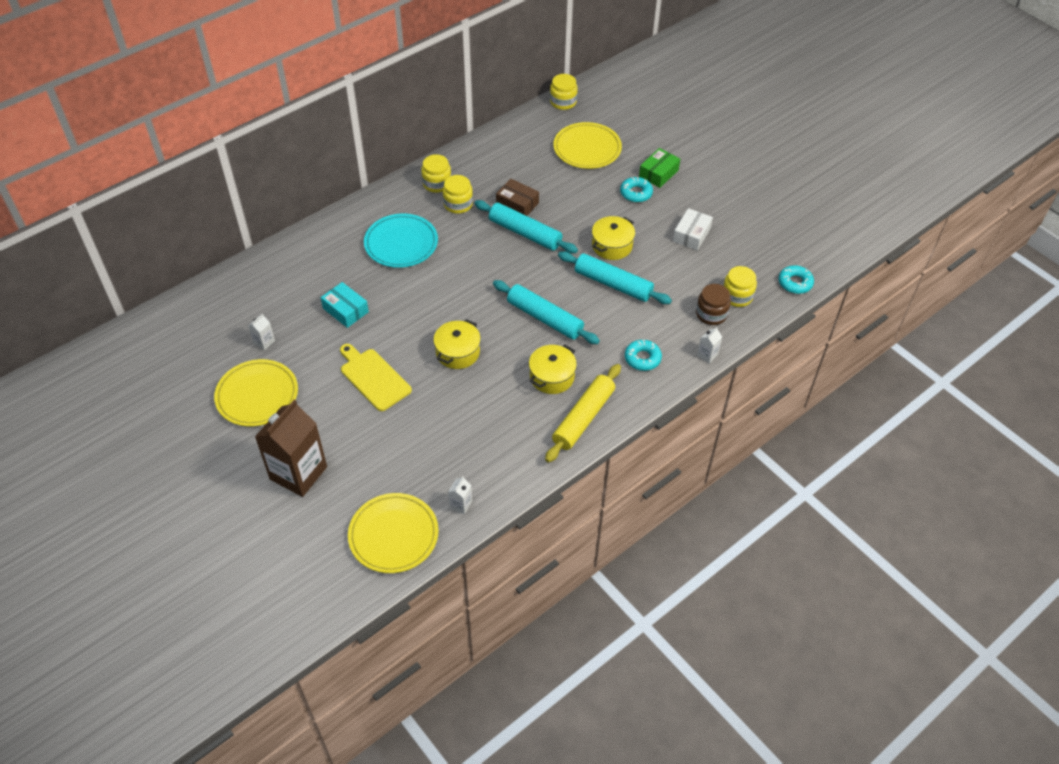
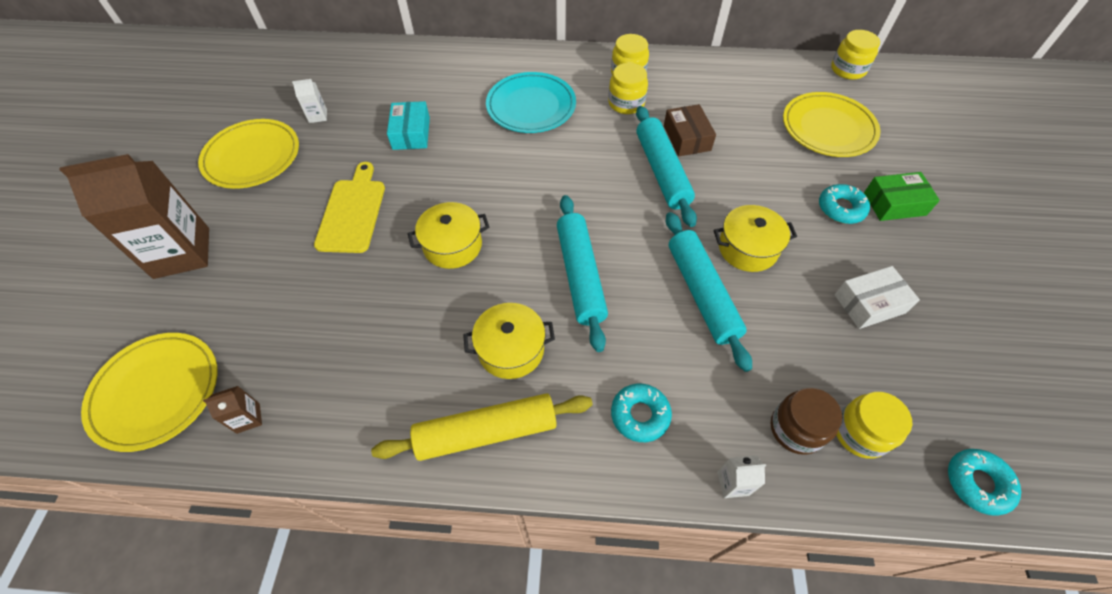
camera: 45 degrees right, 5 degrees up
white carton [448,477,472,514] -> brown carton [203,386,262,434]

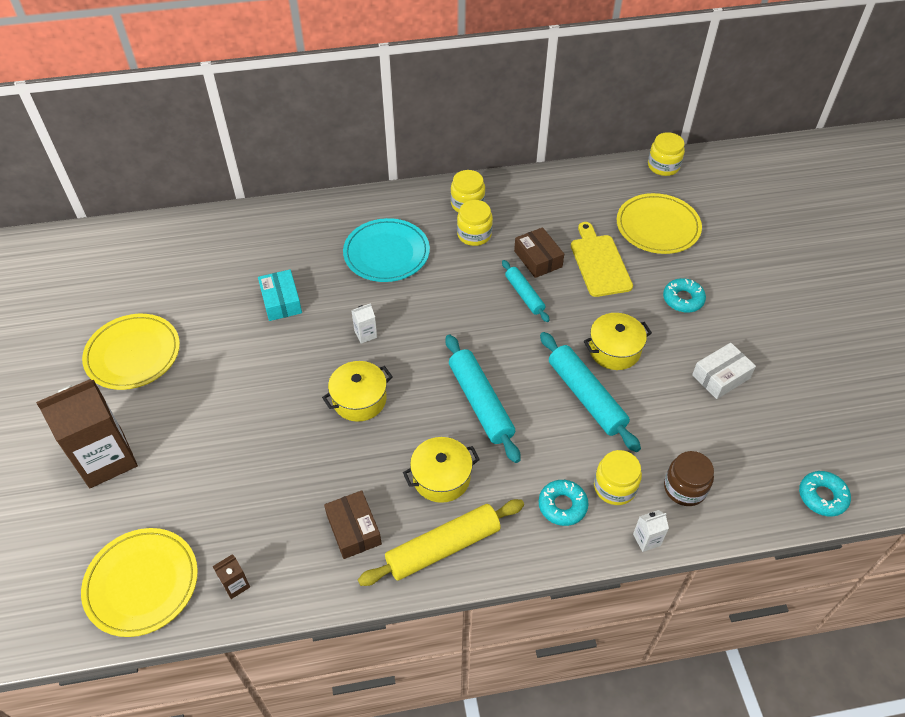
camera: 15 degrees left, 5 degrees down
white carton [292,79,327,123] -> white carton moved to [351,303,377,344]
yellow cutting board [314,162,385,253] -> yellow cutting board moved to [571,222,633,297]
turquoise rolling pin [636,106,697,227] -> turquoise rolling pin [502,260,550,322], size x0.60
yellow jar [836,392,912,459] -> yellow jar moved to [594,450,642,505]
green box [864,172,940,221] -> none
none -> brown box [324,490,382,559]

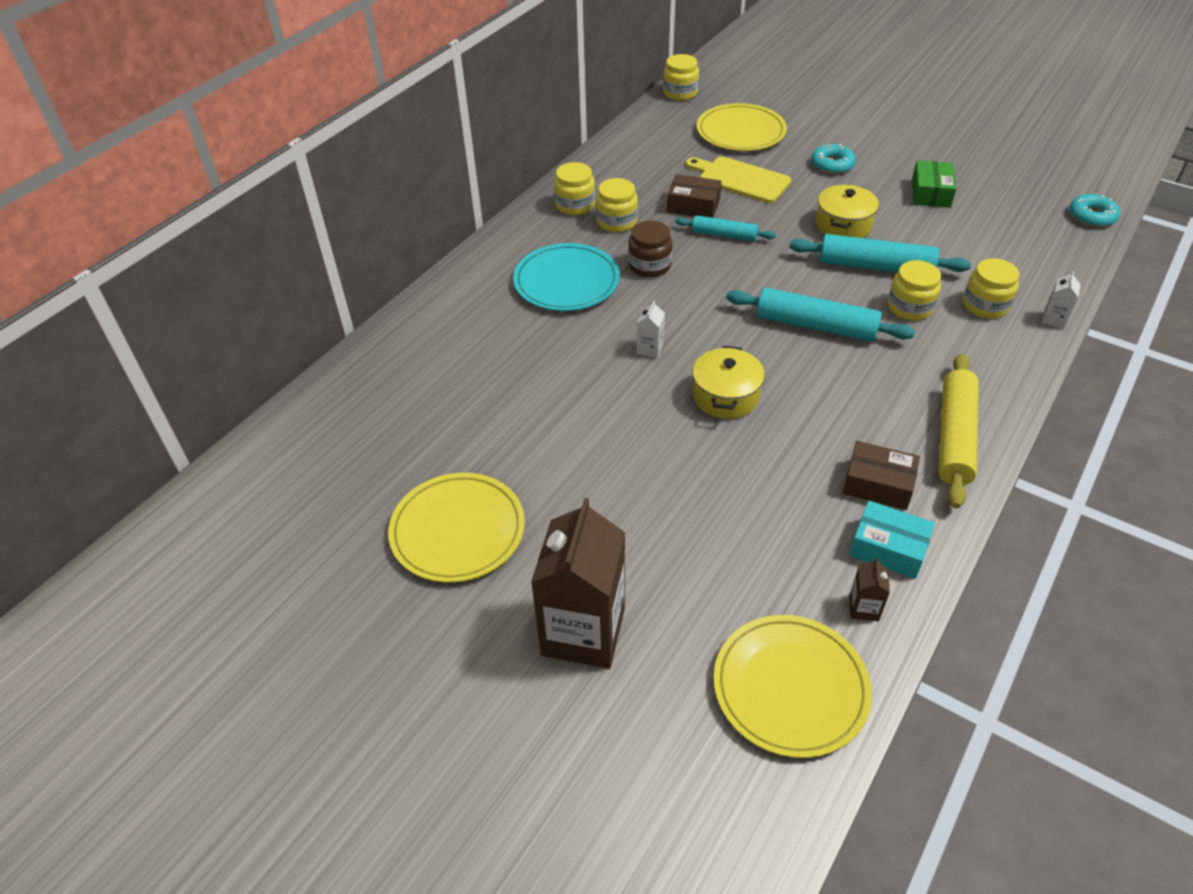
camera: 45 degrees left, 5 degrees down
turquoise box [258,270,302,321] -> turquoise box moved to [849,501,935,579]
yellow pot [403,437,480,503] -> none
turquoise donut [539,480,588,526] -> none
brown jar [664,451,714,506] -> brown jar moved to [628,220,673,277]
white box [692,343,756,399] -> green box [912,160,956,208]
none -> yellow jar [888,260,941,320]

